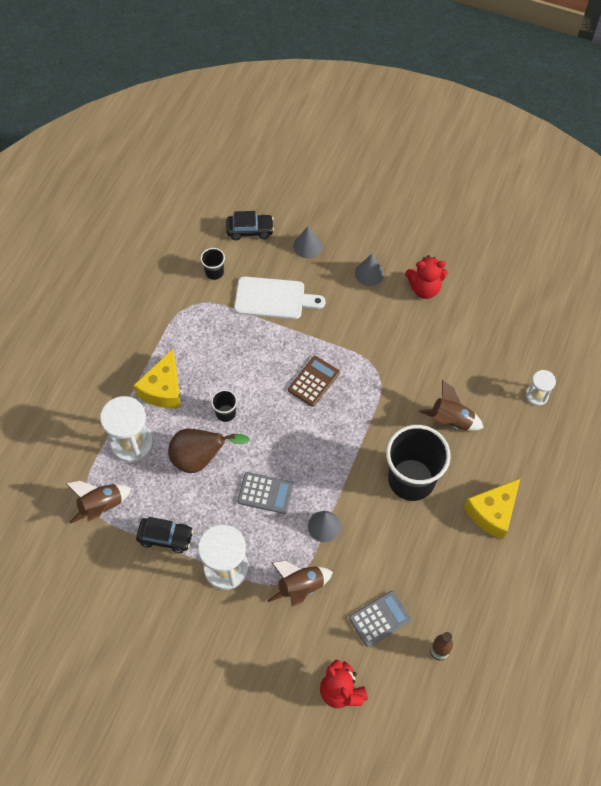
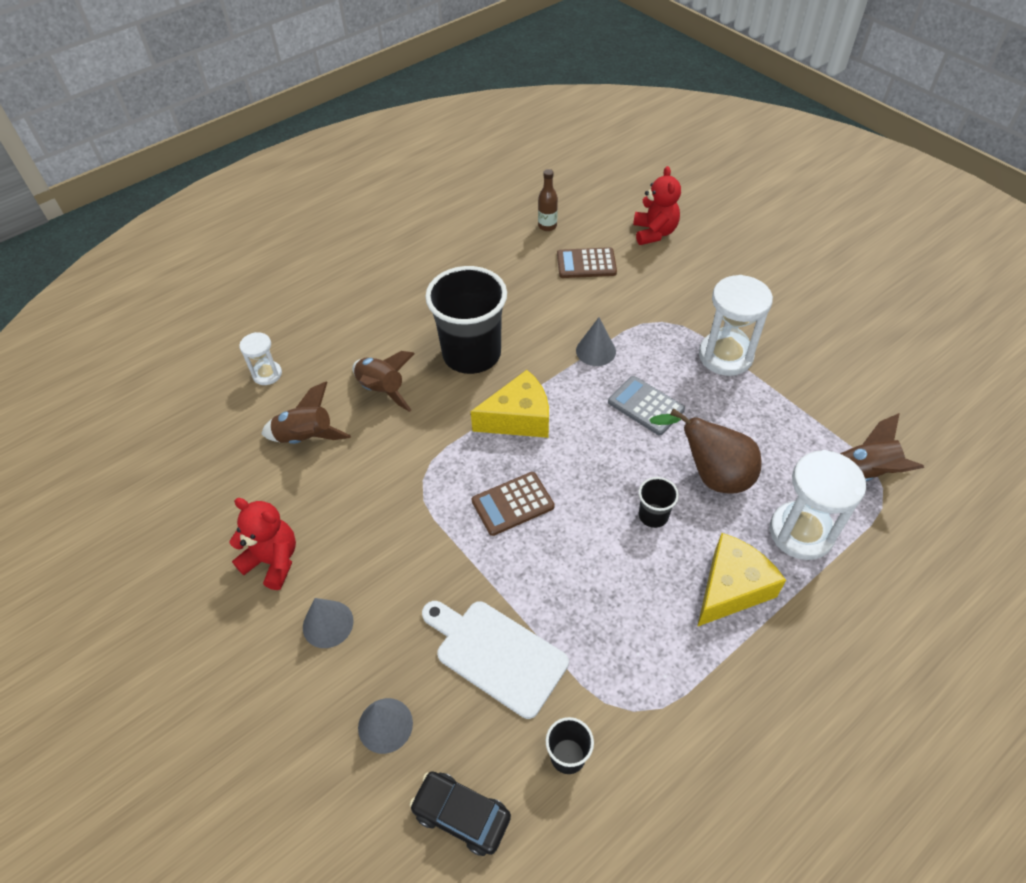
camera: 150 degrees left, 10 degrees down
black car [136,517,194,553] -> none
brown rocket [267,561,333,607] -> brown rocket moved to [261,382,351,444]
grey calculator [349,591,411,647] -> brown calculator [557,247,617,278]
yellow cheese [464,479,520,540] -> yellow cheese moved to [471,370,549,438]

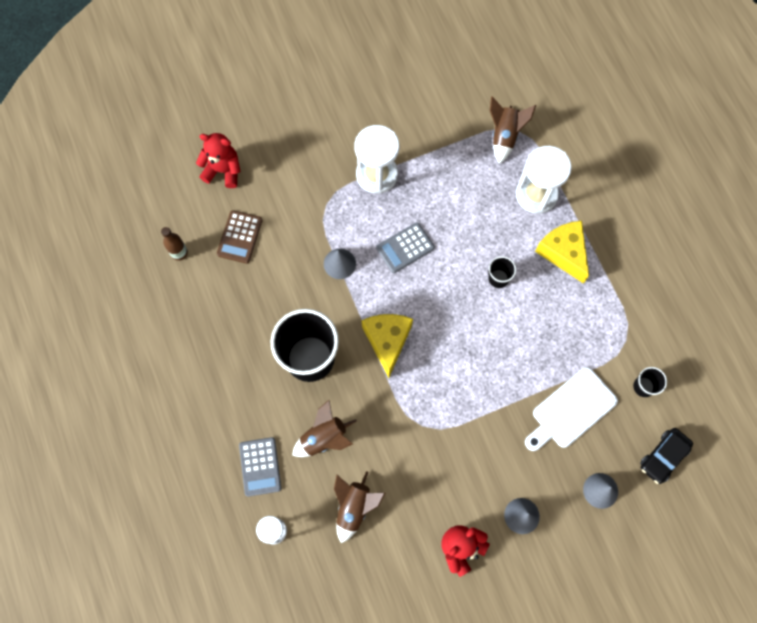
camera: 75 degrees left, 20 degrees up
brown calculator [472,472,555,536] -> none
brown pear [649,408,762,493] -> none
none -> grey calculator [239,437,281,497]

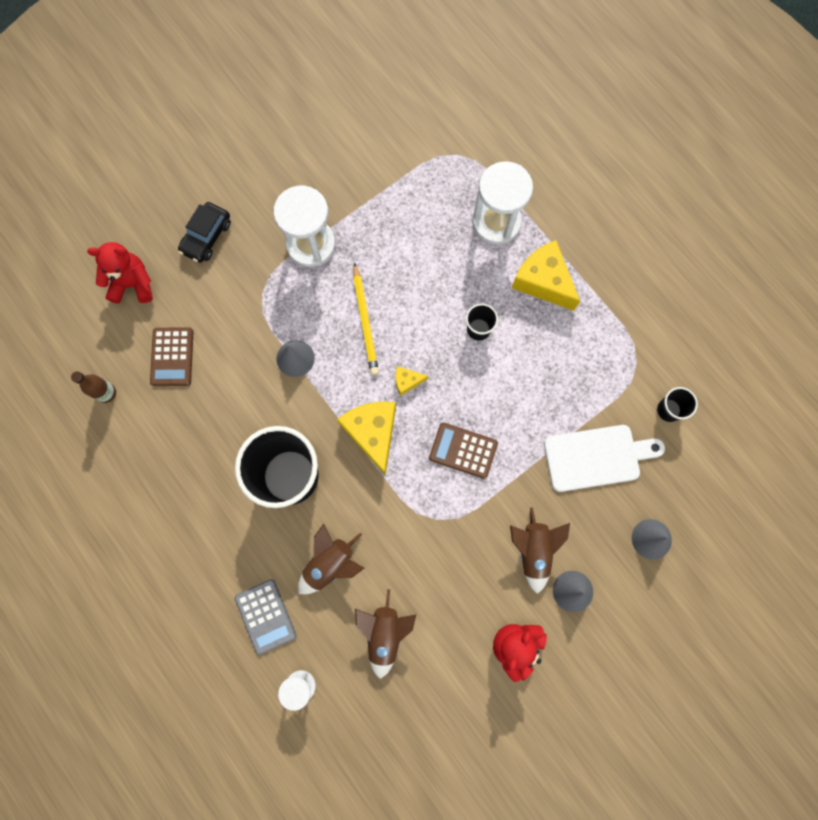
camera: 15 degrees left, 5 degrees up
grey calculator [376,222,435,273] -> yellow pencil [353,262,379,375]
brown rocket [490,96,536,164] -> brown rocket moved to [510,507,570,594]
white cutting board [525,367,618,451] -> white cutting board turned 135 degrees counterclockwise [544,425,665,492]
black car [640,428,693,484] -> black car moved to [178,202,231,263]
none -> yellow cheese [396,366,428,396]
none -> brown calculator [429,423,498,479]

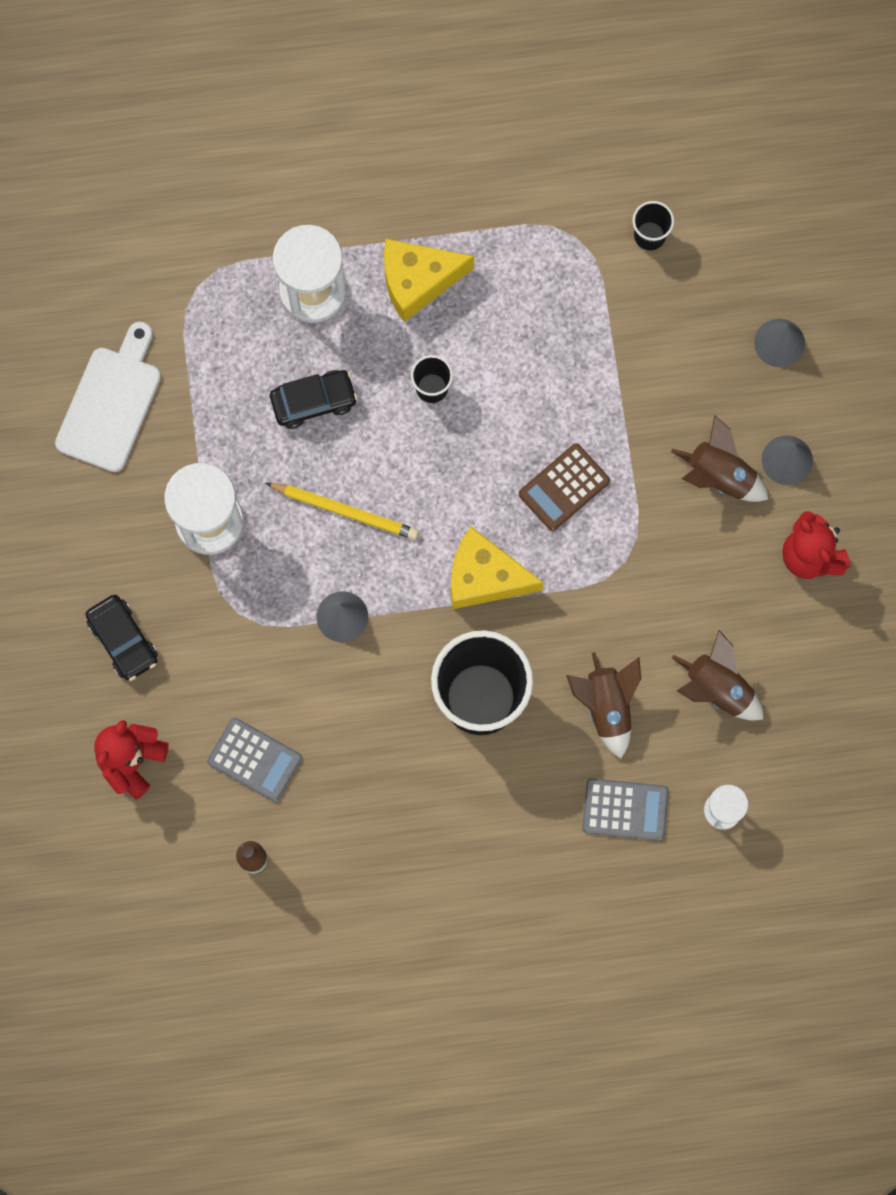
camera: 60 degrees left, 0 degrees up
brown calculator [150,327,193,386] -> grey calculator [207,718,302,802]
yellow cheese [396,366,428,396] -> none
white cutting board [544,425,665,492] -> white cutting board moved to [55,322,161,472]
none -> black car [270,370,358,429]

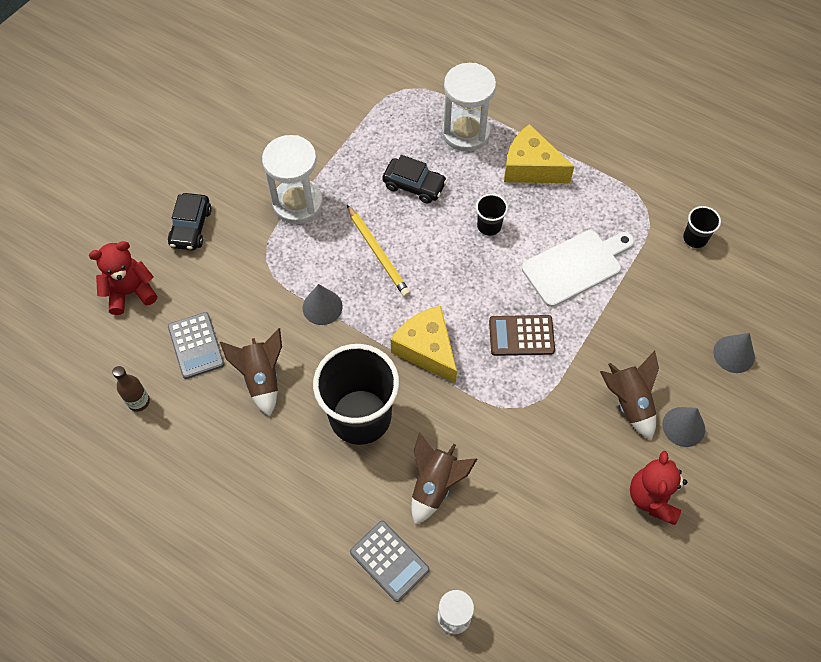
camera: 40 degrees right, 15 degrees down
white cutting board [55,322,161,472] -> white cutting board moved to [522,230,634,307]
brown rocket [672,630,763,721] -> brown rocket moved to [220,328,282,416]

